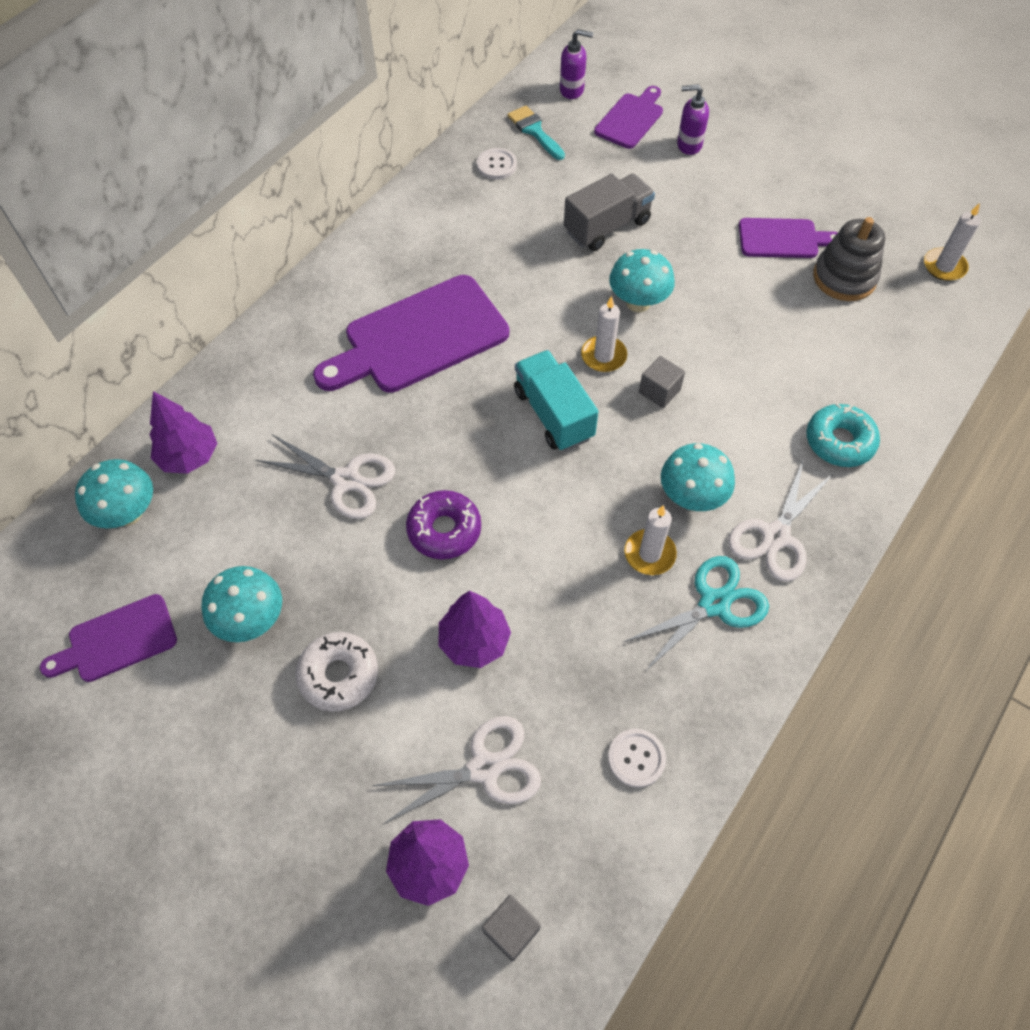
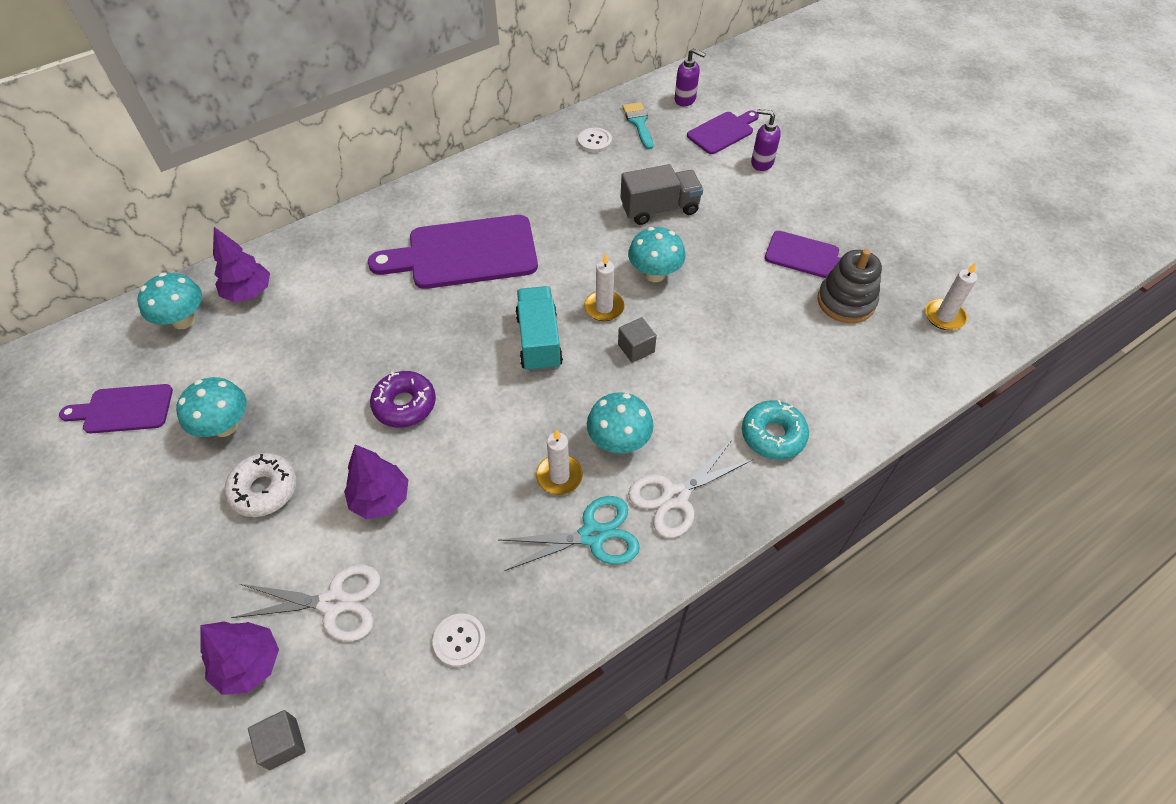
camera: 20 degrees right, 5 degrees down
white scissors [256,434,395,519] -> none

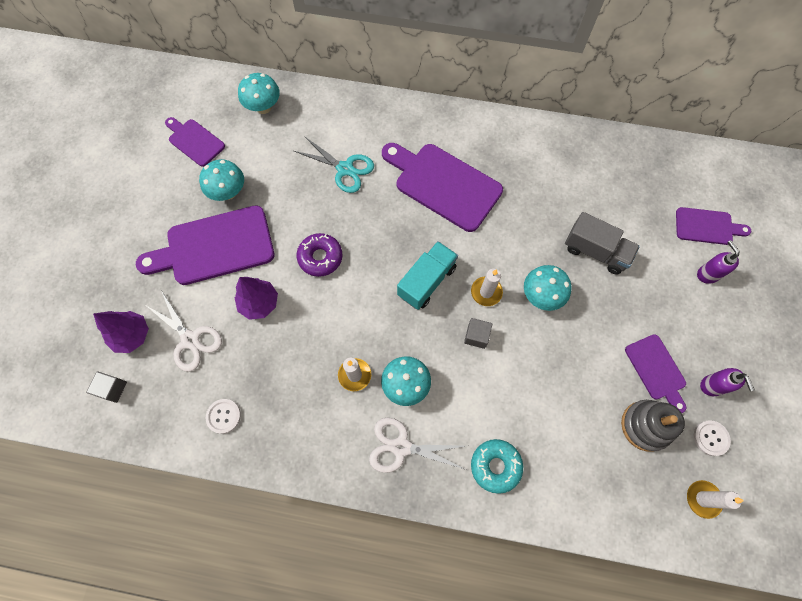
camera: 45 degrees right, 15 degrees up
purple tree [213,227,270,302] -> none
white donut [224,453,297,517] -> purple cutting board [136,205,274,285]
turquoise scissors [499,496,640,571] -> turquoise scissors moved to [294,136,374,193]
white button [578,128,612,152] -> white button moved to [694,420,731,456]
turquoise brush [623,102,653,150] -> none
purple soap dispenser [675,48,706,106] -> purple soap dispenser moved to [700,368,755,396]

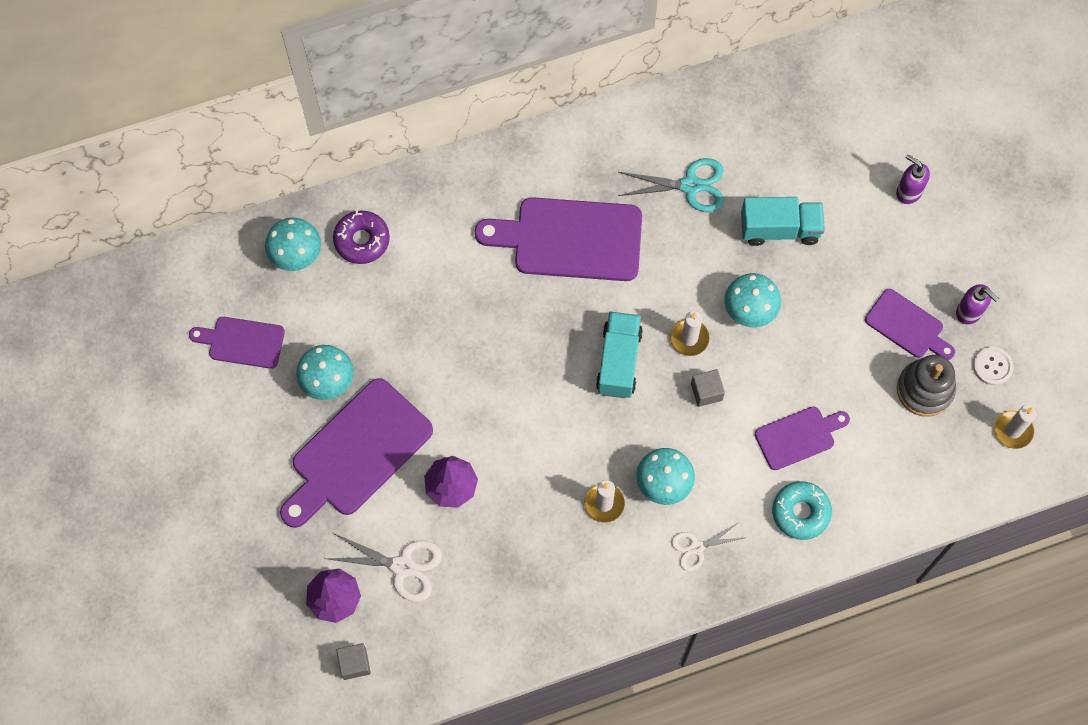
camera: 30 degrees left, 0 degrees up
white button [206,399,241,434] -> none
turquoise scissors [294,136,374,193] -> turquoise scissors moved to [618,158,724,212]
purple donut [297,233,342,277] -> purple donut moved to [333,210,390,264]
white scissors [369,418,466,473] -> white scissors [671,523,743,571], size x0.64
grey truck [565,212,640,275] -> turquoise truck [741,197,825,246]
purple cutting board [676,207,751,245] -> purple cutting board moved to [755,406,850,470]

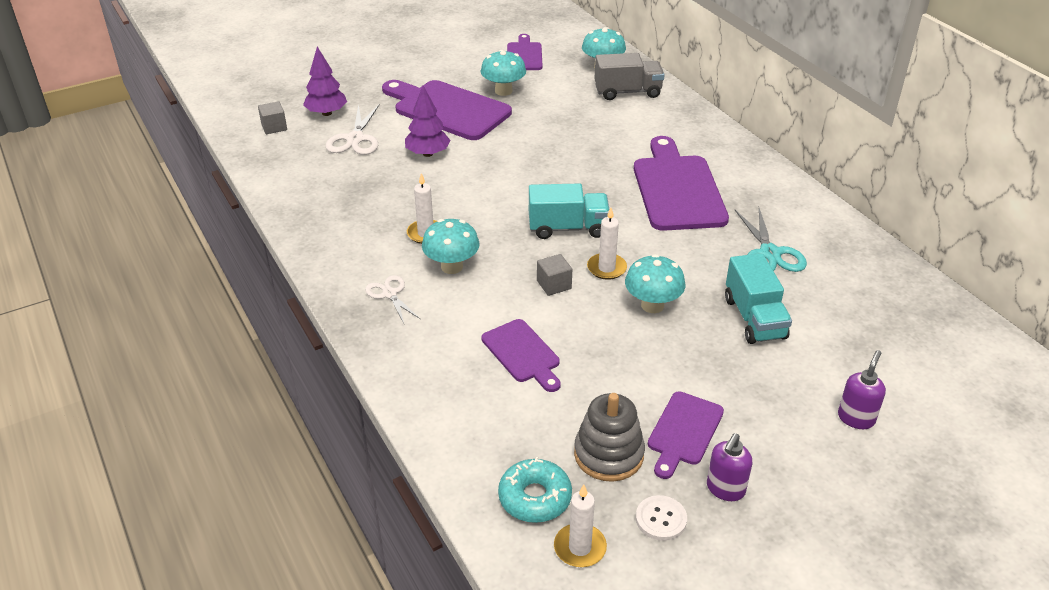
camera: 80 degrees right, 30 degrees down
purple donut [333,210,390,264] -> grey truck [594,53,665,100]
turquoise donut [772,481,832,540] -> turquoise donut moved to [498,457,572,523]

